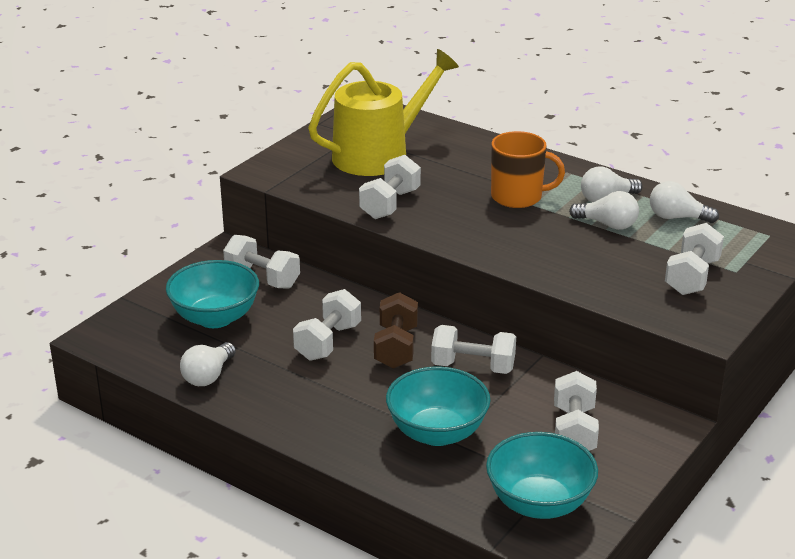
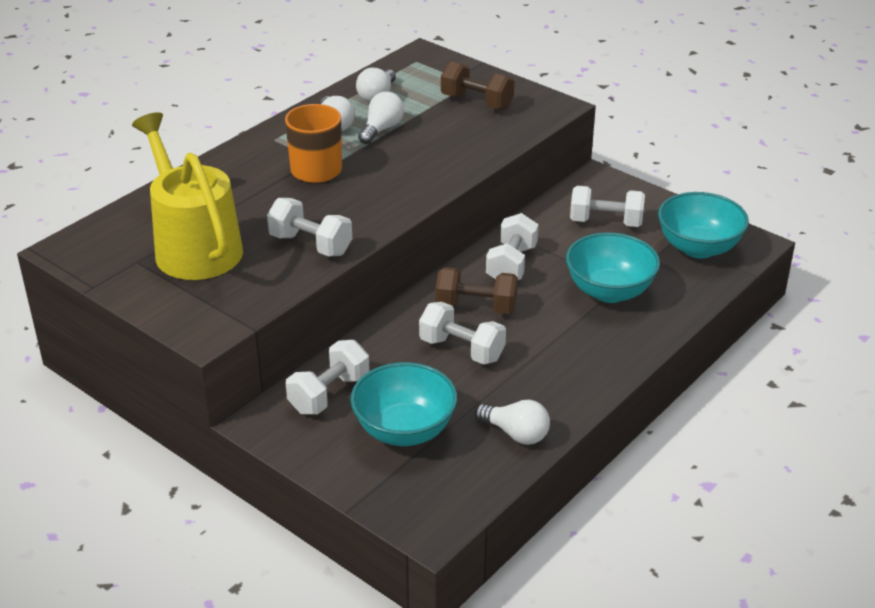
camera: 85 degrees left, 5 degrees up
white dumbbell [665,223,724,295] -> brown dumbbell [441,61,514,110]

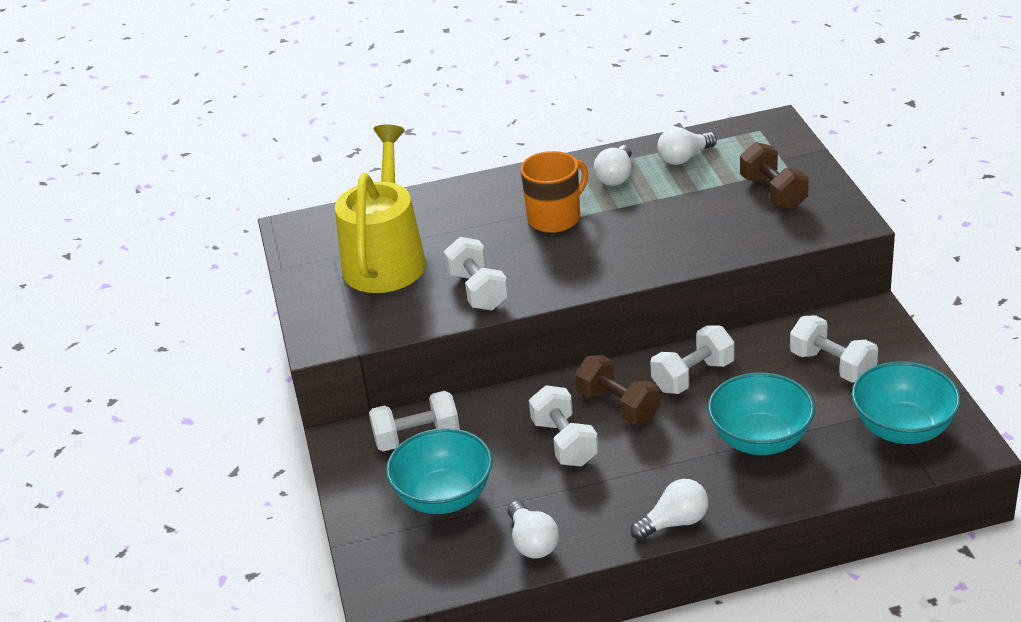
camera: 40 degrees right, 0 degrees up
white light bulb [358,91,404,144] -> white light bulb moved to [631,479,708,540]

